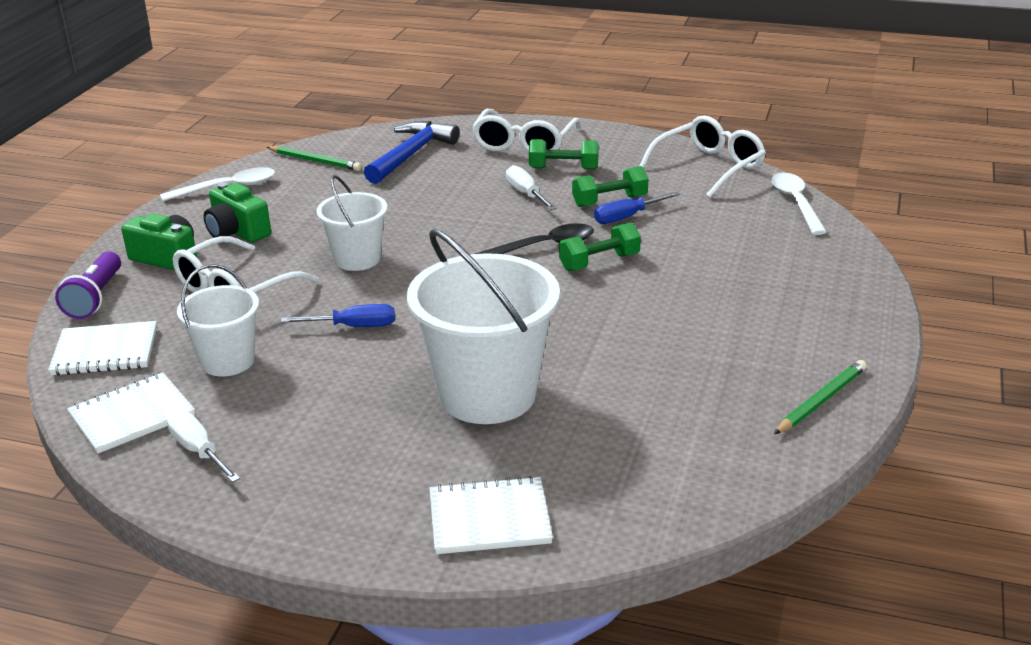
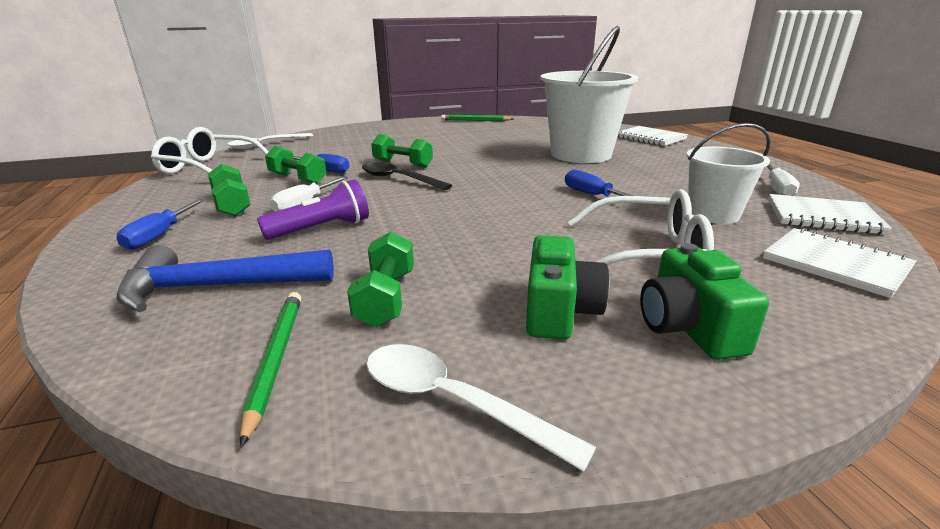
camera: 125 degrees left, 5 degrees down
purple flashlight [55,251,121,319] -> purple flashlight moved to [257,179,369,240]
white bucket [316,175,388,271] -> none
white glasses [472,109,580,152] -> blue screwdriver [116,199,205,250]
none -> green dumbbell [347,232,414,327]

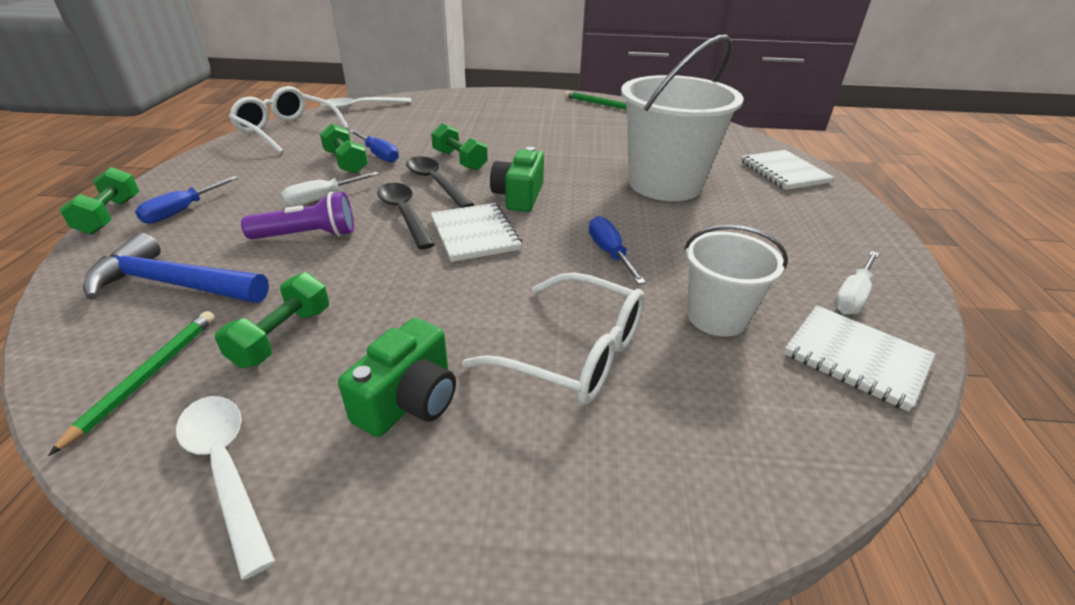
camera: 20 degrees right, 10 degrees up
green dumbbell [208,164,251,216] -> green dumbbell moved to [59,167,139,234]
green camera [640,243,769,360] -> green camera moved to [490,147,544,212]
white notebook [763,228,917,298] -> white notebook moved to [431,203,522,262]
none -> black spoon [377,183,435,249]

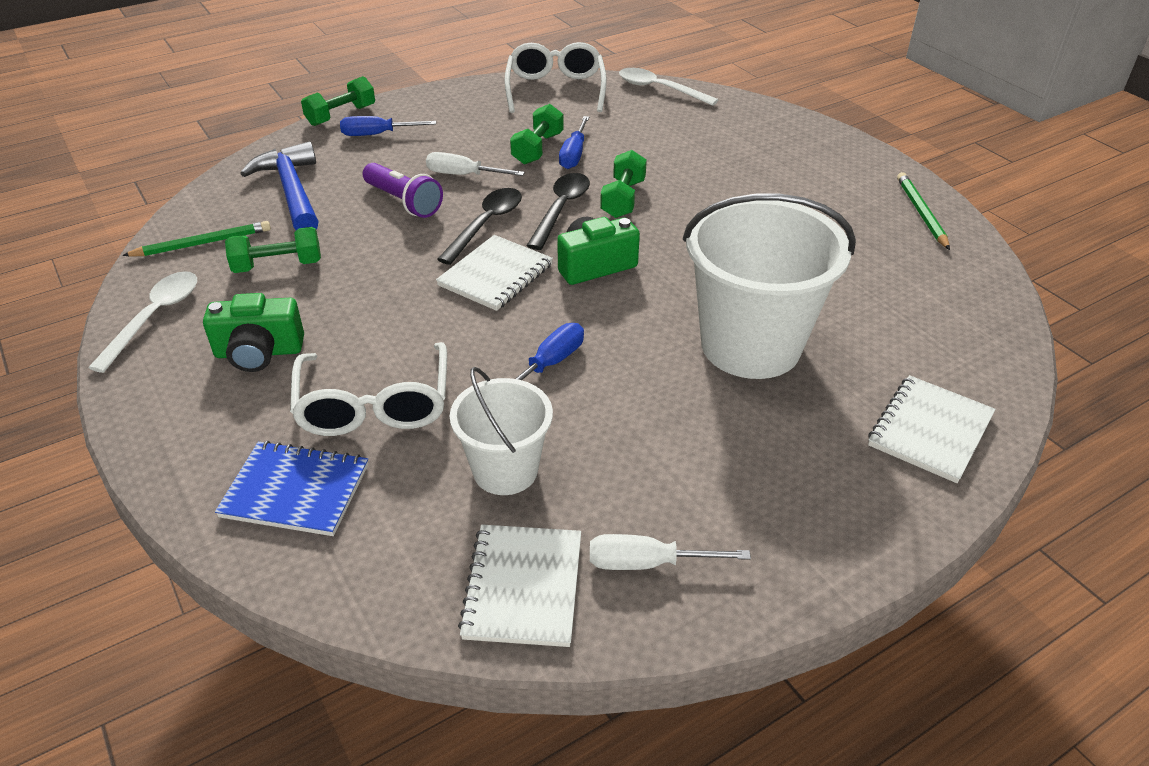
camera: 55 degrees right, 5 degrees up
none -> blue notebook [215,441,368,536]

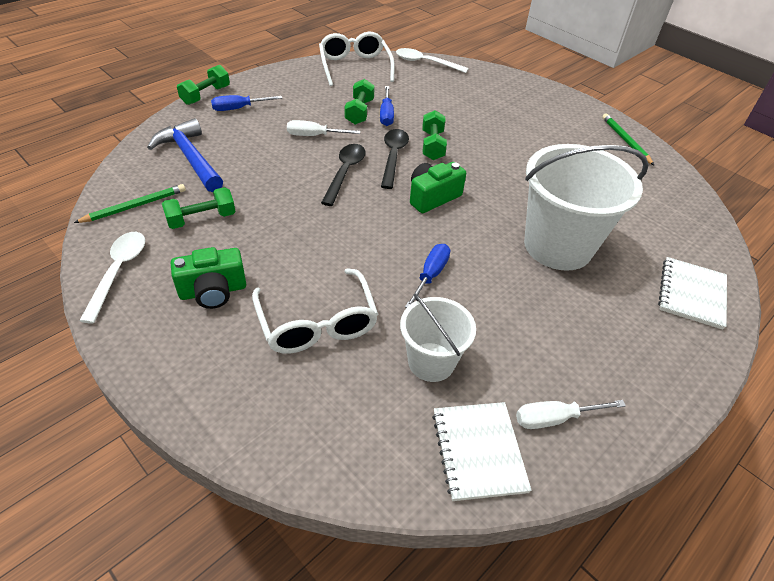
camera: 15 degrees left, 5 degrees up
blue notebook [215,441,368,536] -> none
purple flashlight [363,163,443,218] -> none
white notebook [436,235,553,311] -> none

